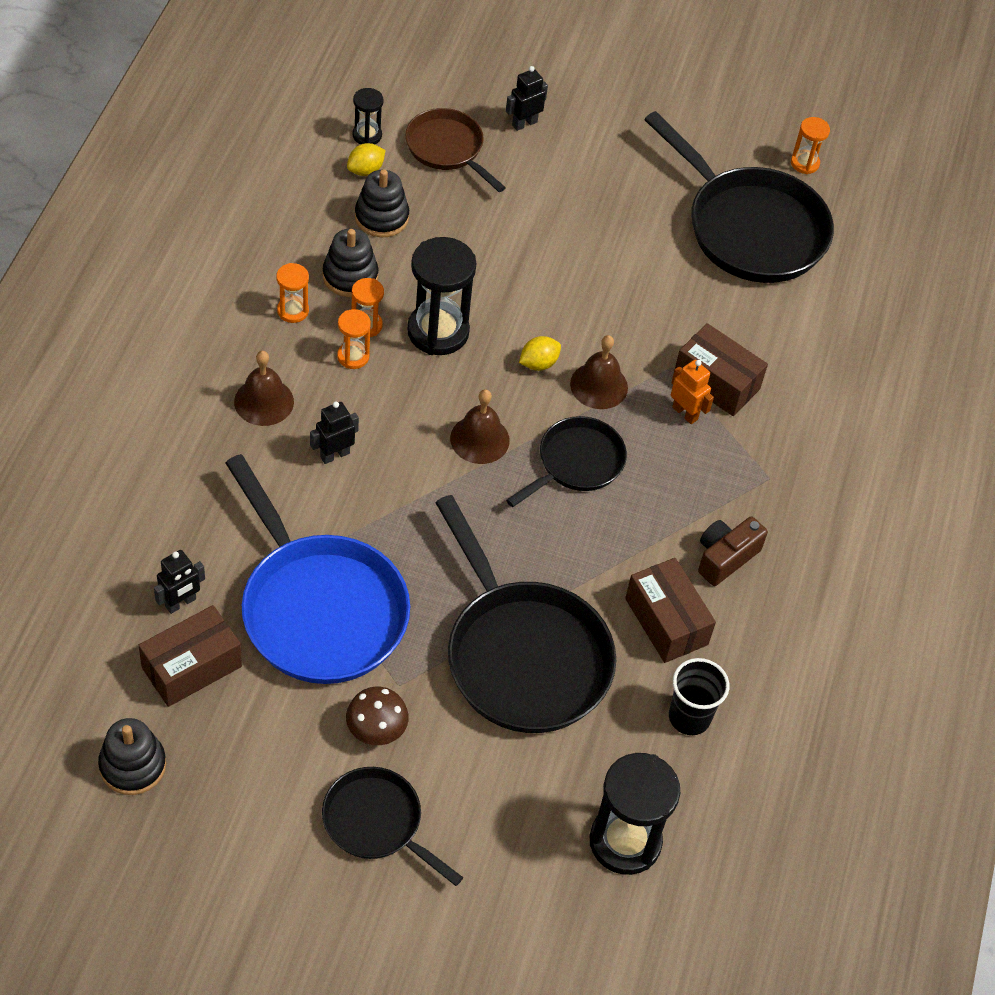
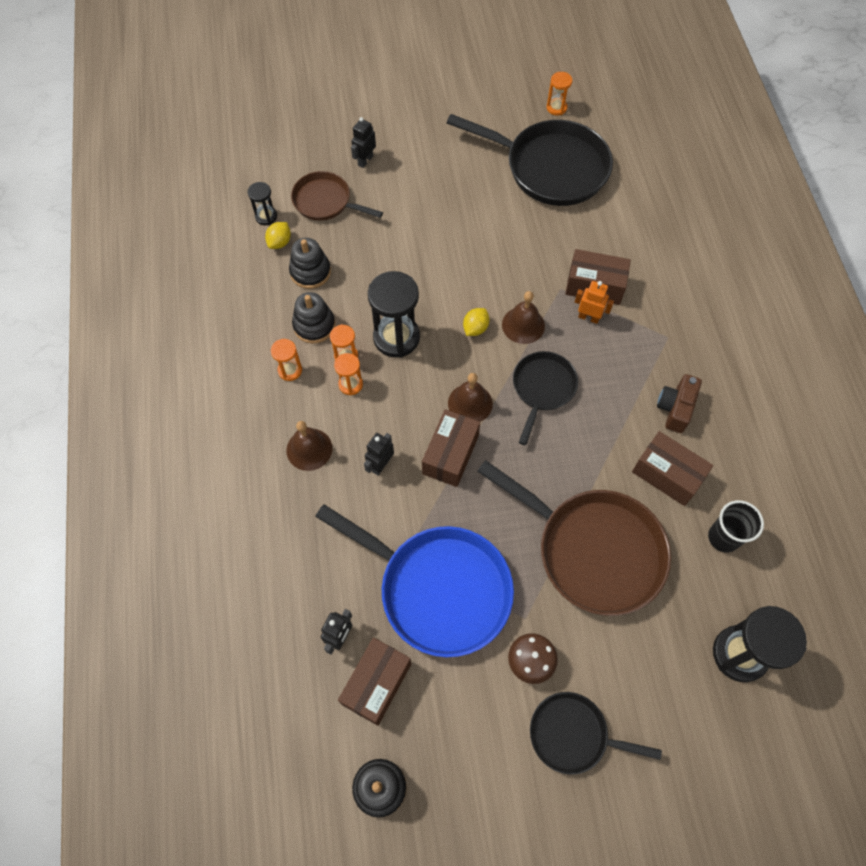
camera: 20 degrees left, 10 degrees up
black pan [435,495,616,733] -> brown pan [477,460,671,616]
none -> brown box [422,409,480,487]

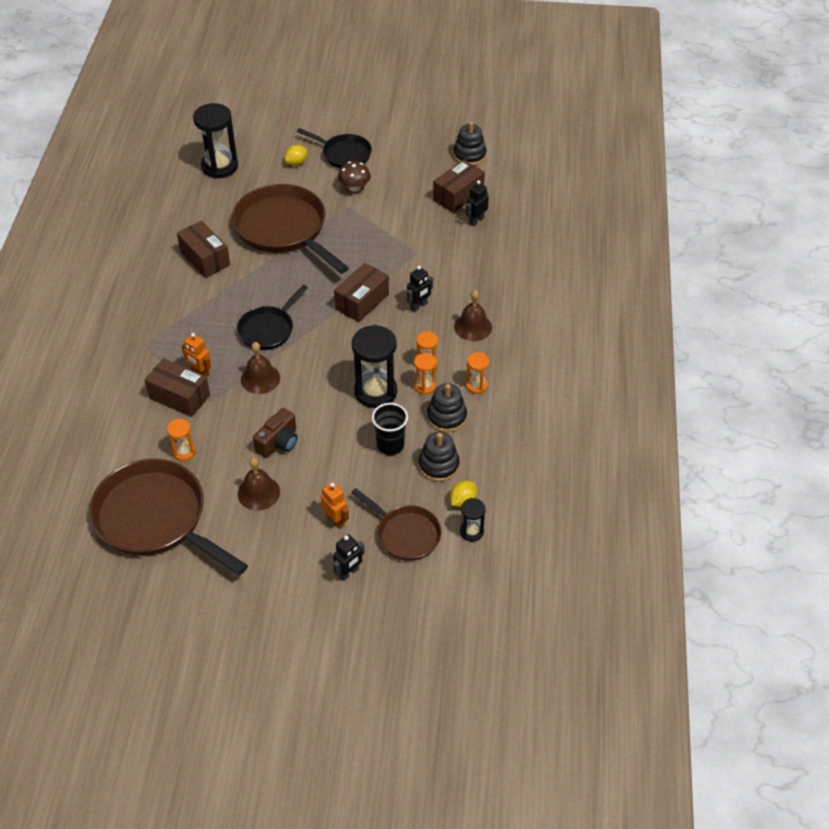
camera: 165 degrees left, 15 degrees down
blue pan [315,504,514,657] -> none
black pan [447,114,613,206] -> brown pan [89,459,248,576]
brown bell [448,373,493,422] -> brown bell moved to [238,457,280,511]
yellow lemon [463,308,490,336] -> yellow lemon moved to [285,145,307,166]
orange hourglass [546,72,572,116] -> orange hourglass moved to [167,419,196,461]
brown camera [657,374,702,433] -> brown camera moved to [253,408,297,458]
black cup [708,500,764,553] -> black cup moved to [372,403,408,455]
none -> orange robot [321,482,349,529]

